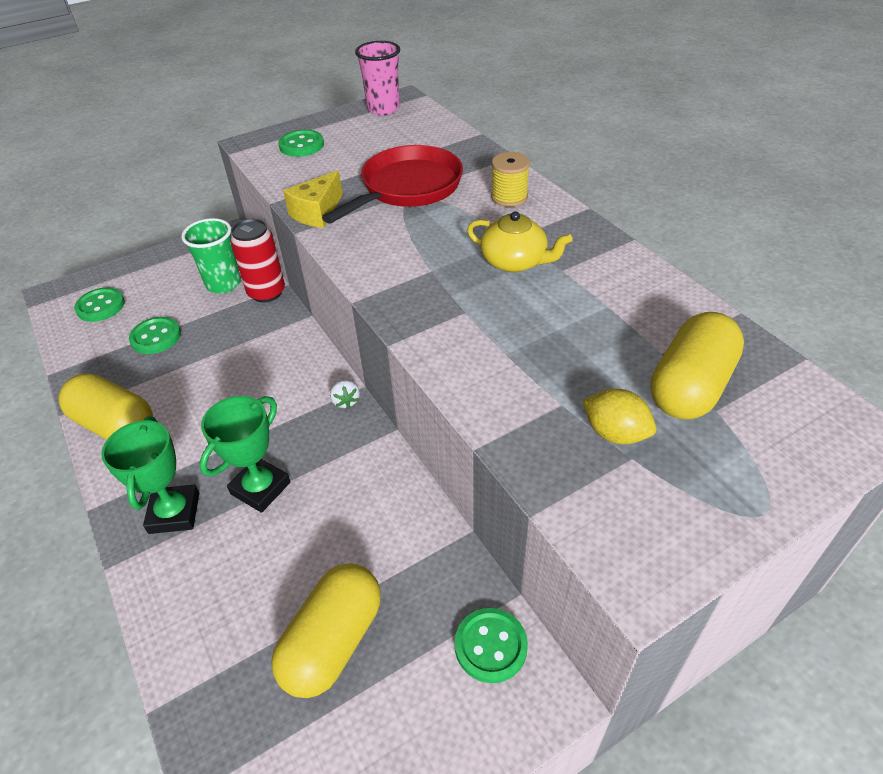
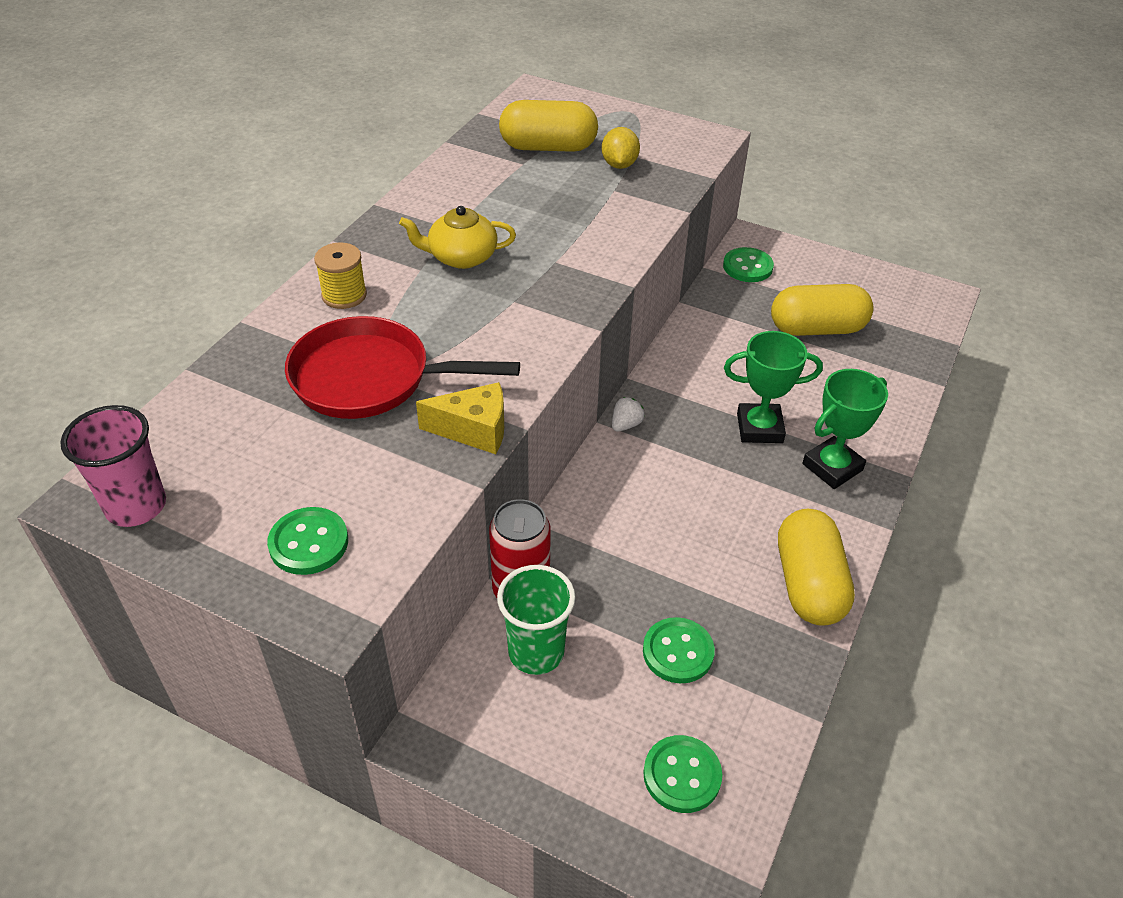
camera: 125 degrees left, 0 degrees up
yellow teapot [467,211,572,273] -> yellow teapot turned 90 degrees counterclockwise [399,206,516,269]

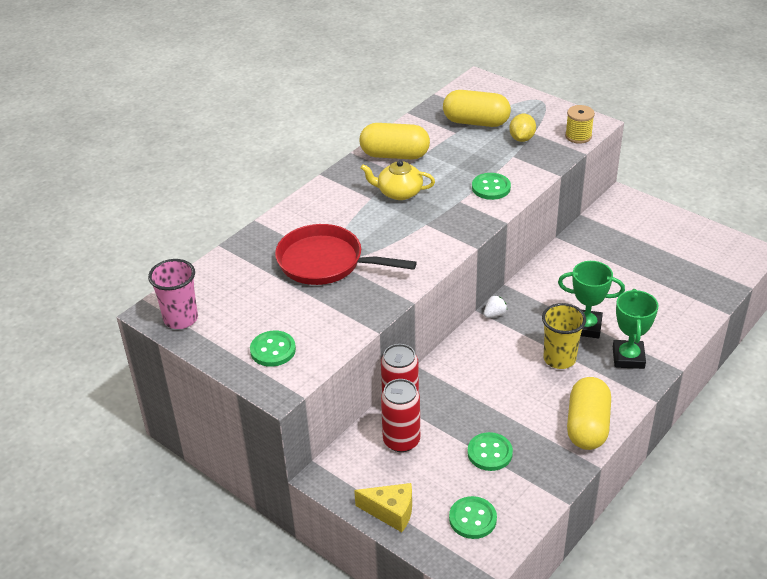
camera: 15 degrees right, 5 degrees down
yellow spool [314,243,367,309] -> yellow spool moved to [565,105,595,144]
yellow cheese [416,382,504,454] -> yellow cheese moved to [354,483,412,532]
green cup [497,565,575,675] -> red can [381,379,420,452]
green button [723,247,774,282] -> green button moved to [472,173,511,200]
yellow capsule [771,284,874,336] -> yellow capsule moved to [360,123,430,159]
green trophy [802,369,888,489] -> green trophy turned 60 degrees counterclockwise [613,289,658,369]
none -> yellow cup [542,303,586,369]

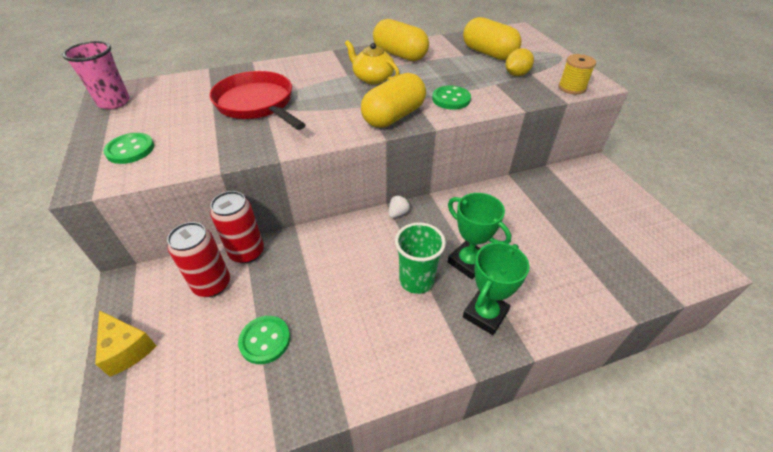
camera: 30 degrees right, 5 degrees up
green button [449,496,497,539] -> none
white strawberry [484,295,507,318] -> white strawberry turned 45 degrees counterclockwise [388,195,410,218]
yellow cup [542,303,586,369] -> green cup [395,223,446,294]
yellow capsule [567,377,611,450] -> yellow capsule moved to [361,73,426,128]

